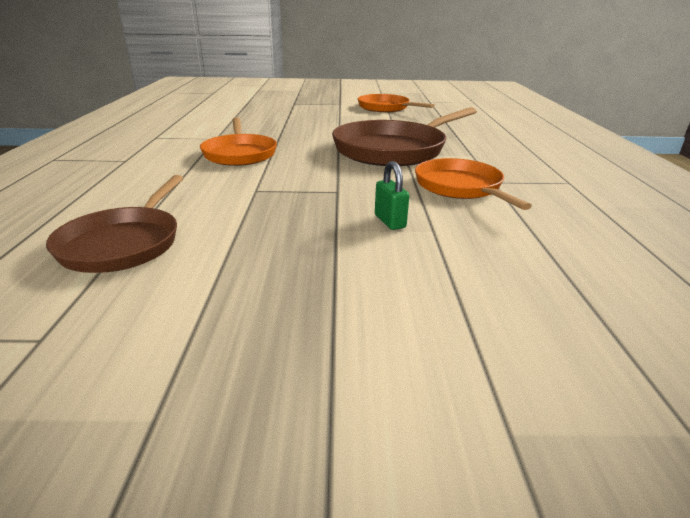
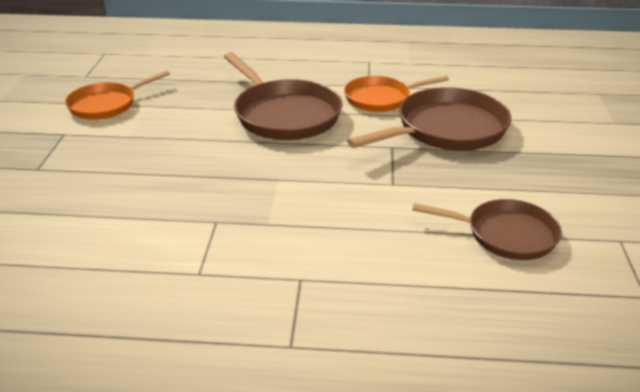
camera: 85 degrees left, 5 degrees up
orange pan [200,117,277,166] -> none
green padlock [375,161,409,230] -> brown pan [347,87,511,151]

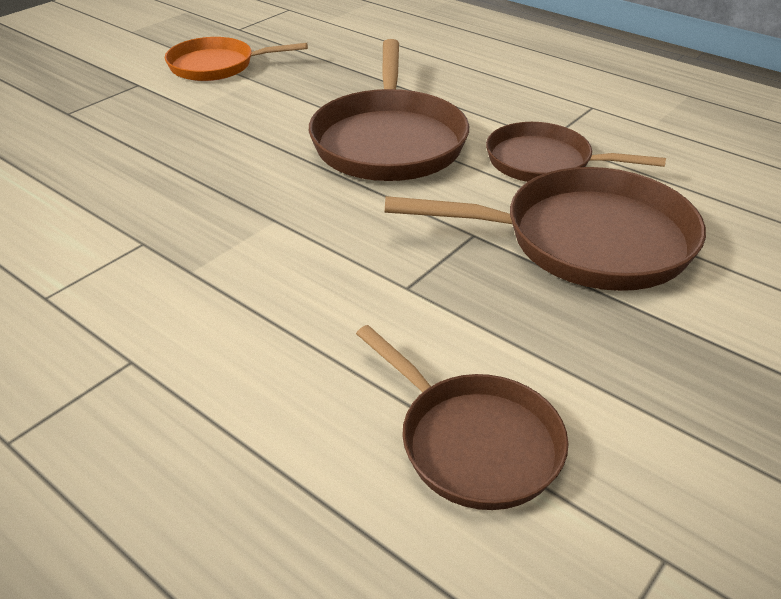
camera: 35 degrees right, 5 degrees up
orange pan [344,76,449,112] -> brown pan [486,122,666,182]

